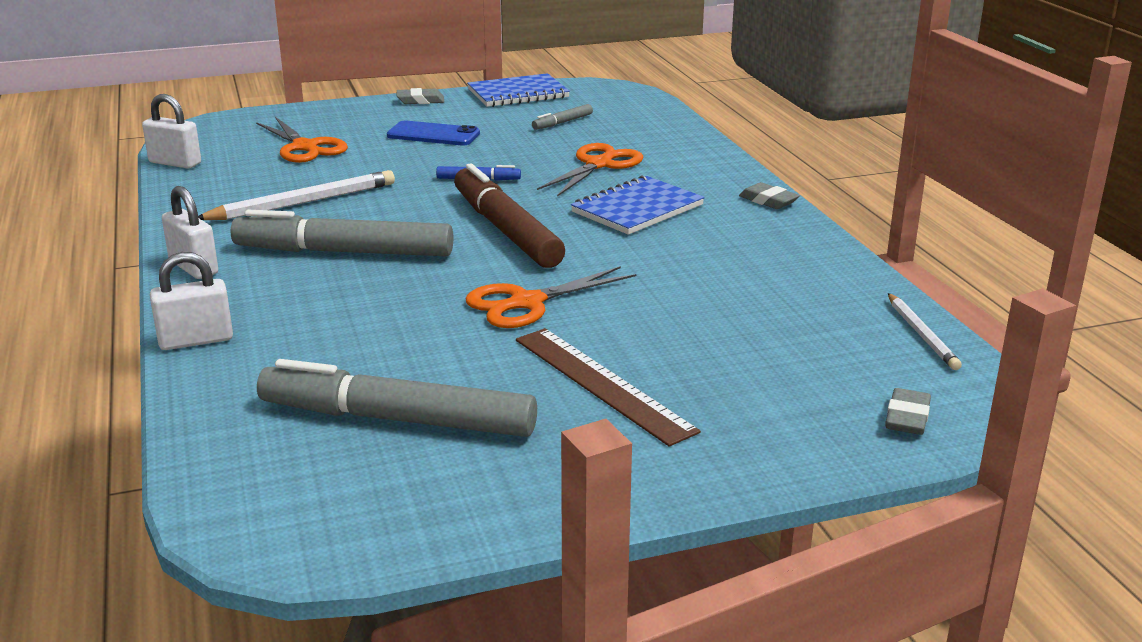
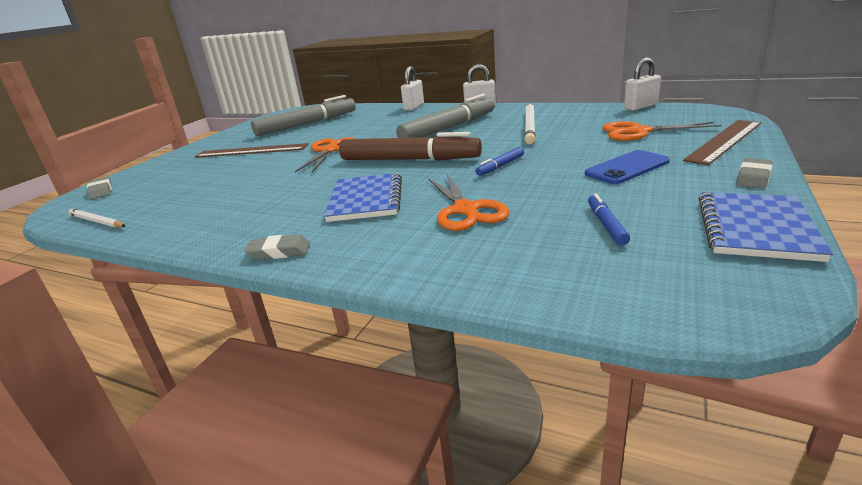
camera: 135 degrees right, 0 degrees up
grey marker [532,104,593,130] -> blue marker [588,193,630,246]
none -> brown ruler [683,120,761,165]

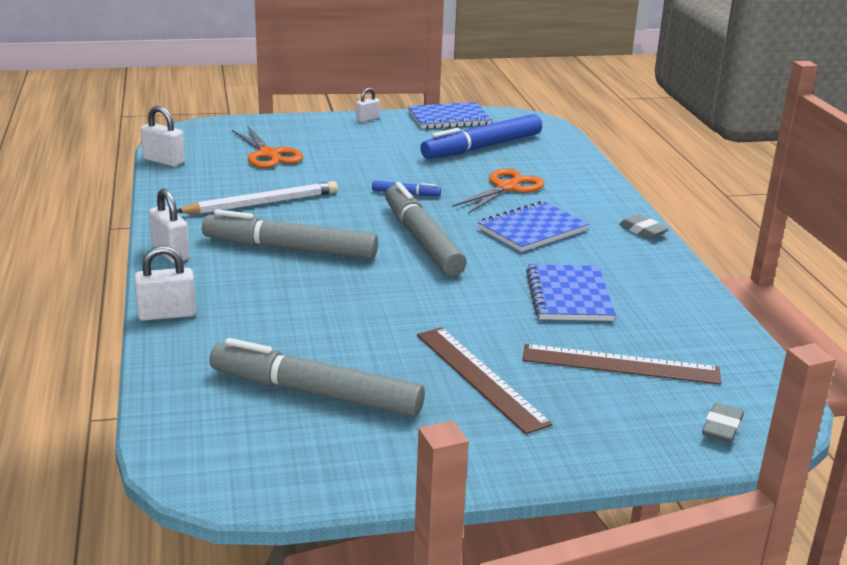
camera: 130 degrees left, 0 degrees up
white pencil [68,209,125,228] -> none
orange scissors [295,137,355,173] -> none
brown marker [339,132,482,160] -> grey marker [385,182,467,276]
blue phone [585,150,670,184] -> none
blue marker [588,193,630,246] -> blue marker [420,114,542,159], size x2.30
brown ruler [683,120,761,165] -> brown ruler moved to [522,344,721,385]
grey eraser [737,158,773,189] -> white padlock [356,88,380,122]
none -> blue notebook [526,264,616,321]

